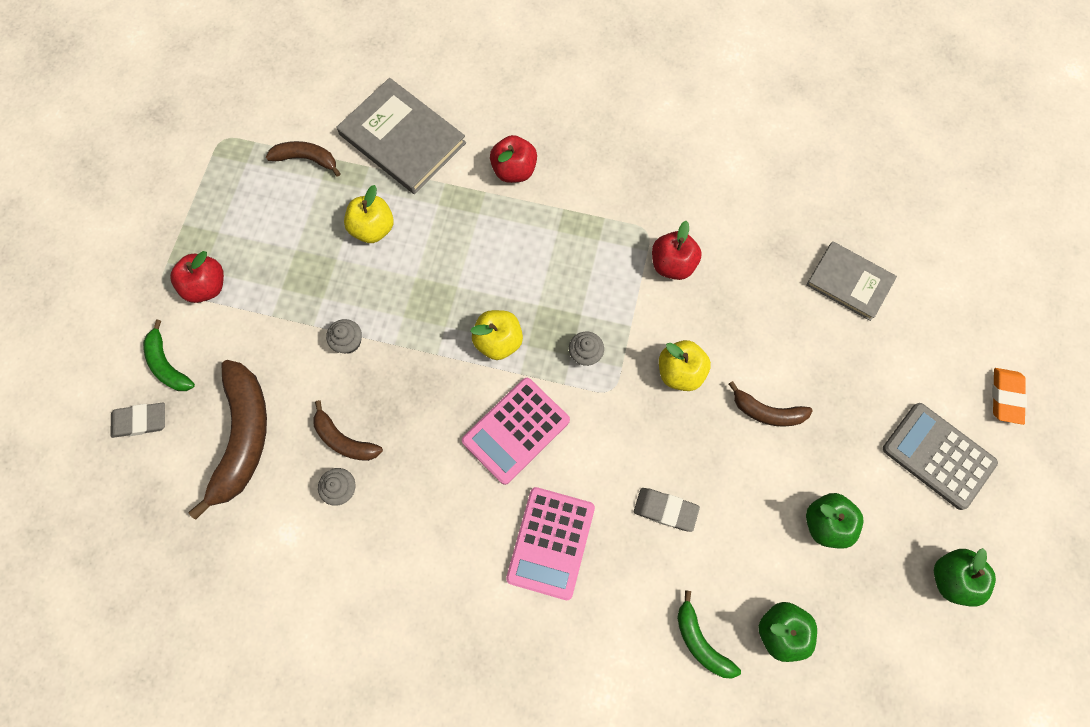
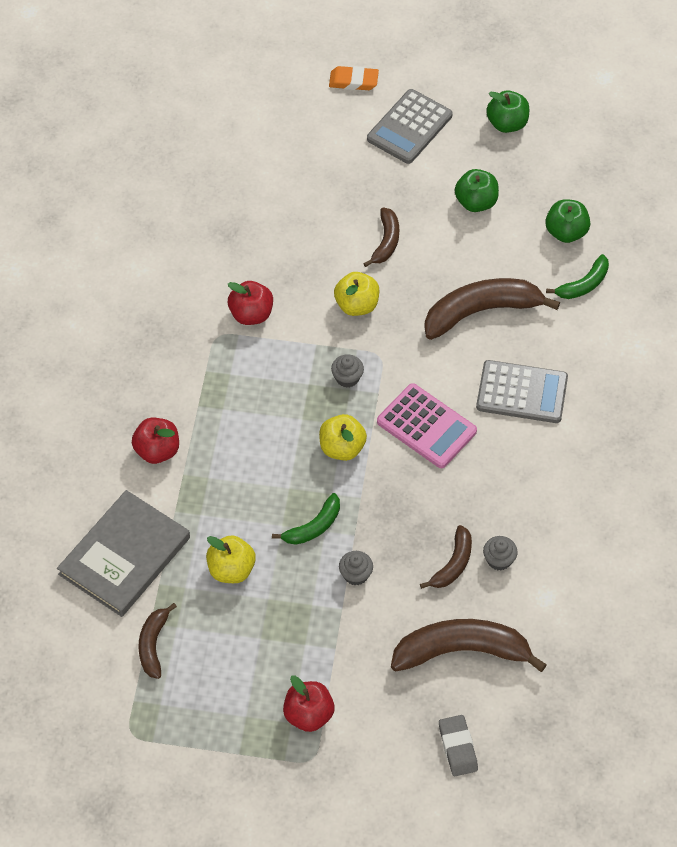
camera: 95 degrees left, 15 degrees down
green banana [143,319,195,391] -> green banana moved to [272,493,340,545]
pink calculator [506,487,595,600] -> grey calculator [476,360,568,423]
grey eraser [634,488,700,532] -> brown banana [424,278,560,340]
grey book [806,241,897,321] -> none

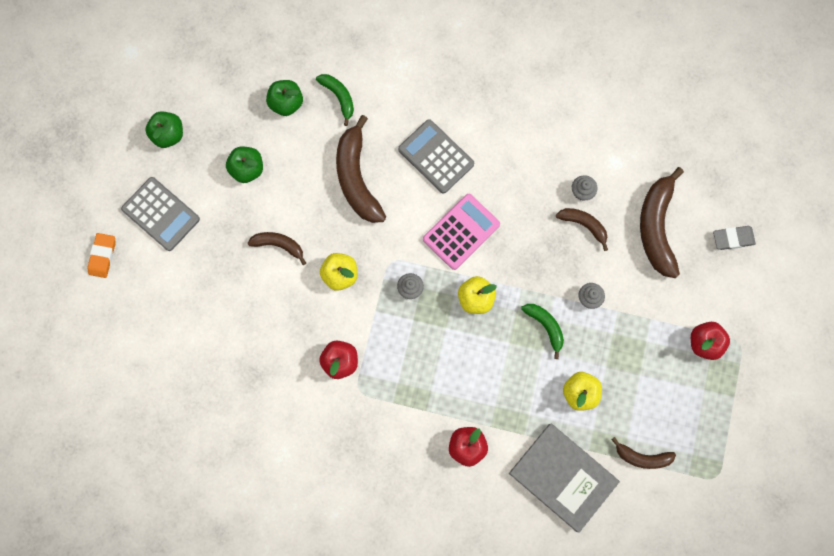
camera: 85 degrees left, 20 degrees up
grey calculator [476,360,568,423] -> grey calculator turned 60 degrees counterclockwise [398,119,474,194]

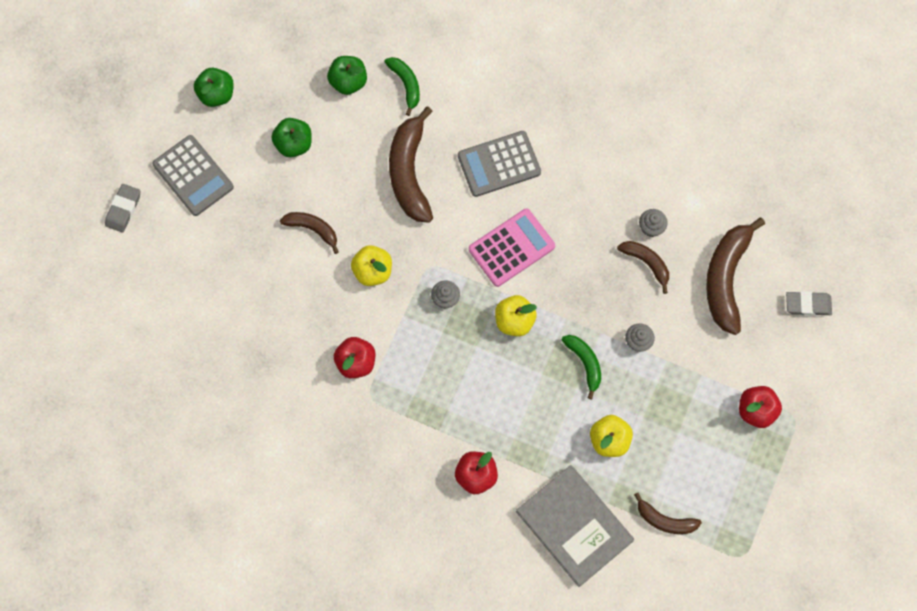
camera: 10 degrees right, 5 degrees down
orange eraser [87,233,116,278] -> grey eraser [105,184,140,233]
grey calculator [398,119,474,194] -> grey calculator turned 75 degrees counterclockwise [458,131,541,197]

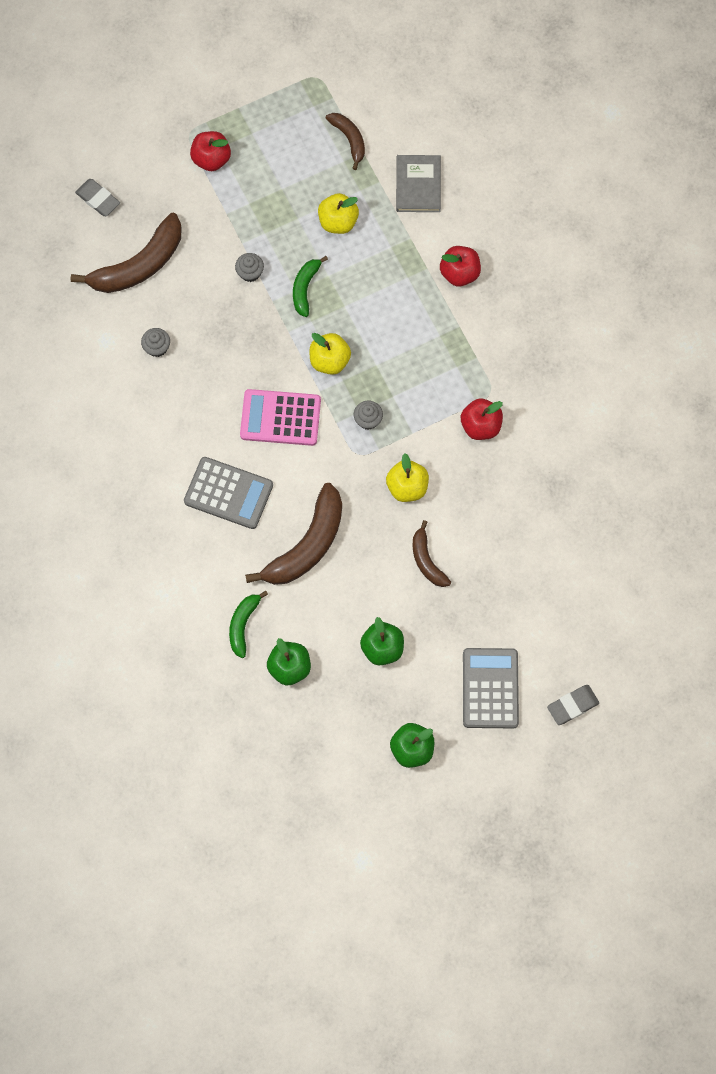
camera: 140 degrees left, 0 degrees up
grey book [516,465,634,587] -> grey book [396,155,441,212], size x0.65
brown banana [617,241,669,294] -> none

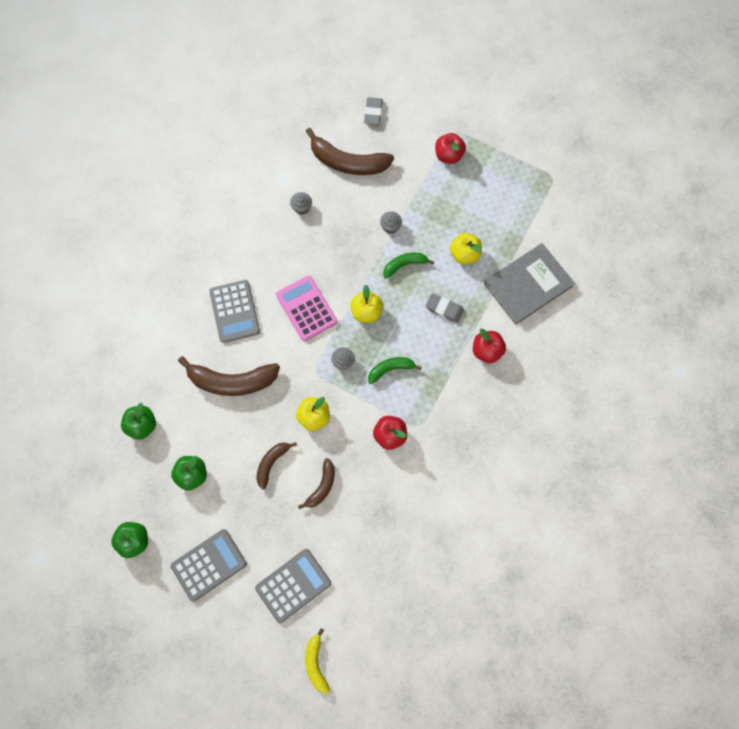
camera: 55 degrees right, 0 degrees up
green banana [229,591,268,658] -> green banana moved to [368,357,422,384]
brown banana [326,113,365,170] -> brown banana moved to [298,458,335,509]
grey book [396,155,441,212] -> grey book [484,243,575,325], size x1.54
grey eraser [547,685,599,725] -> grey eraser moved to [426,293,464,323]
none -> grey calculator [255,549,331,623]
none -> yellow banana [305,628,330,693]

